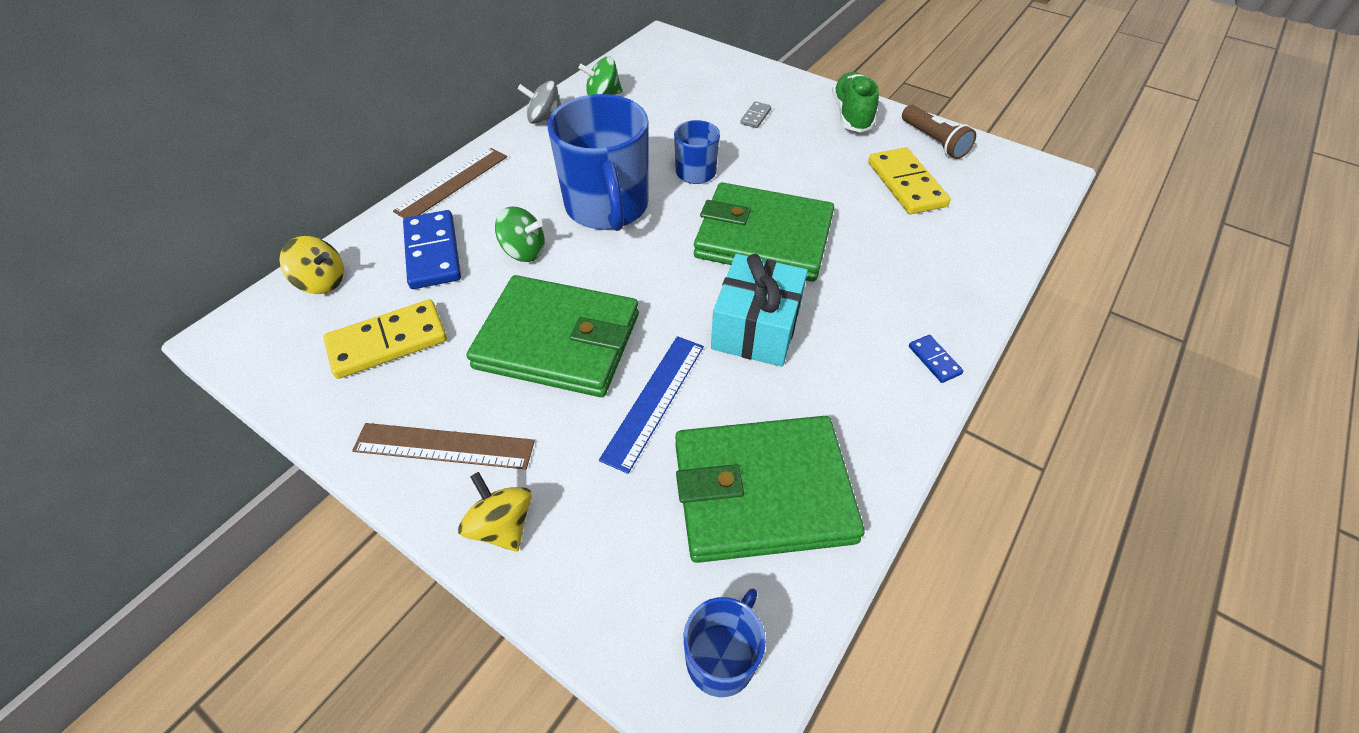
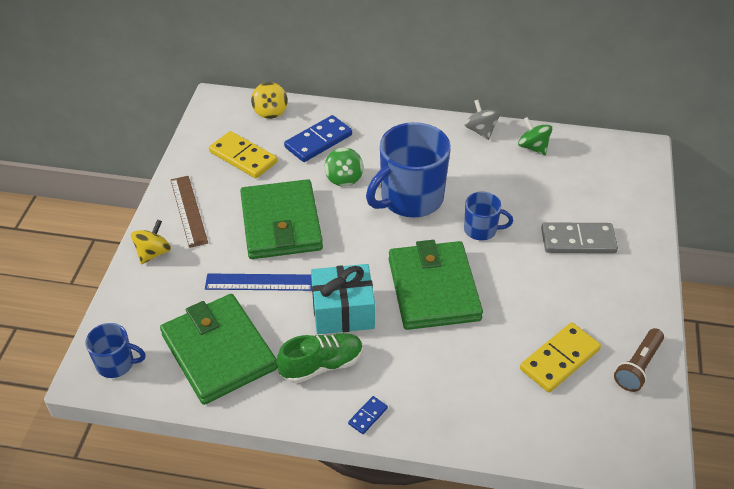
camera: 65 degrees right, 5 degrees down
brown ruler [393,148,507,218] -> none
grey domino [740,101,771,128] -> grey domino [541,222,618,253], size x2.10
green shoe [832,72,879,132] -> green shoe moved to [276,333,363,384]

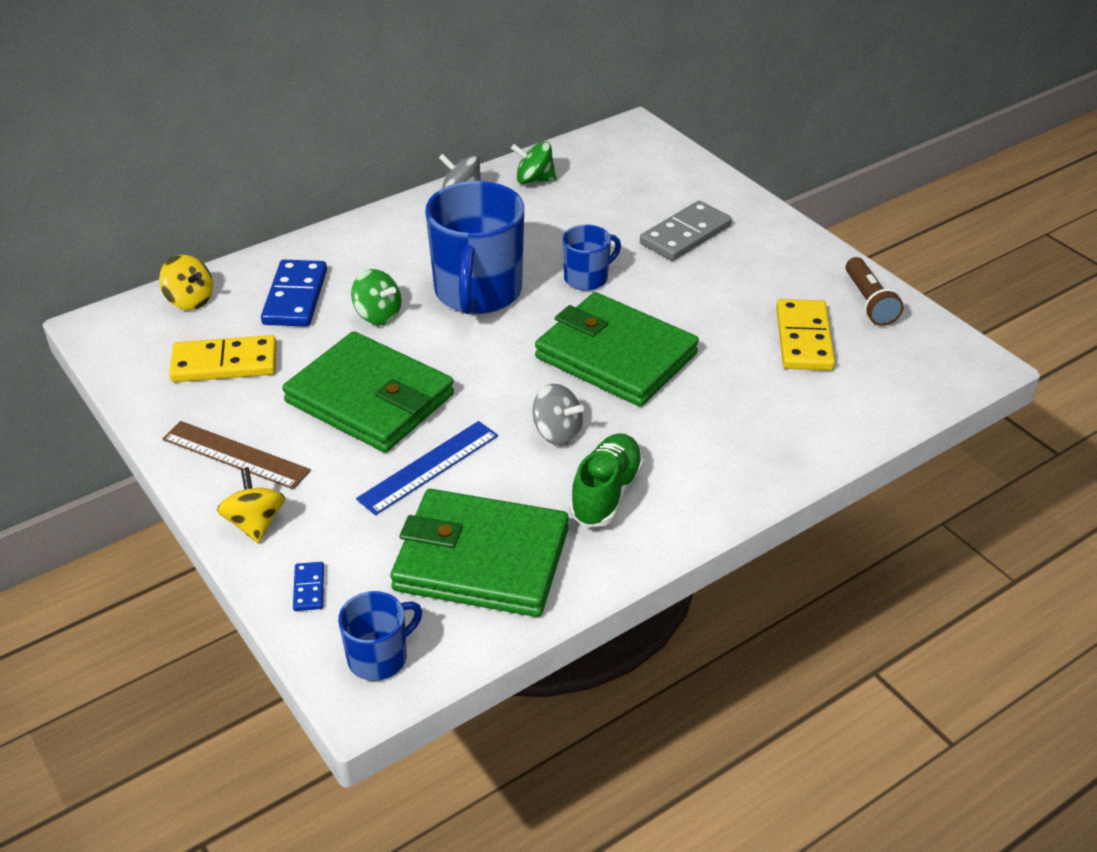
camera: 45 degrees left, 5 degrees down
turquoise gift [311,264,375,334] -> grey spinning top [533,384,584,446]
blue domino [348,396,388,434] -> blue domino moved to [293,562,324,611]

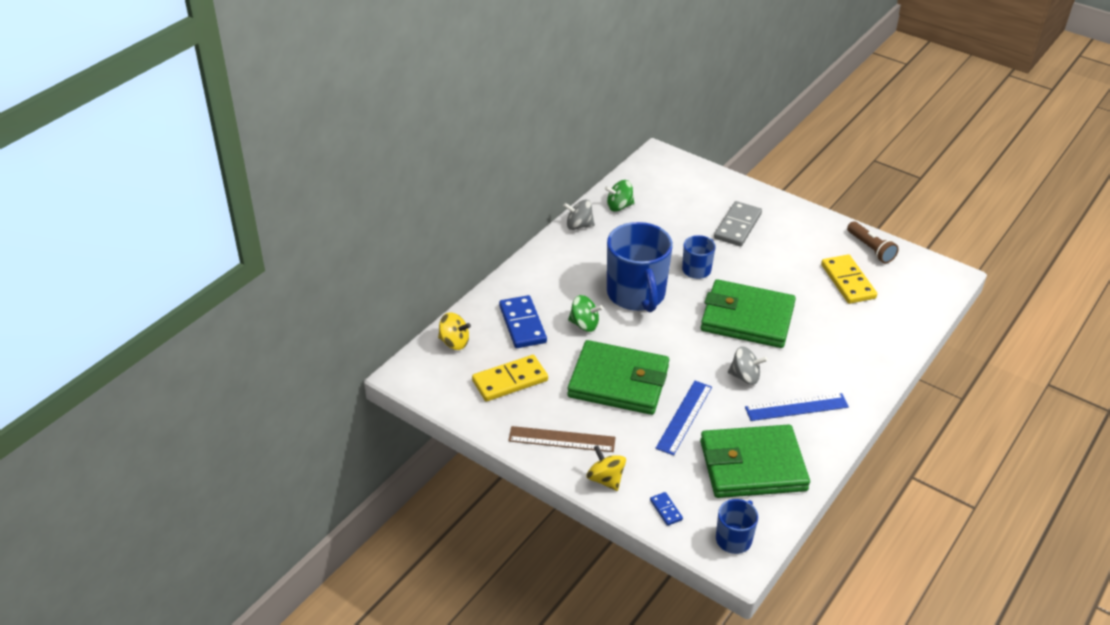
camera: 20 degrees left, 0 degrees up
green shoe [569,433,644,527] -> blue ruler [745,393,849,421]

